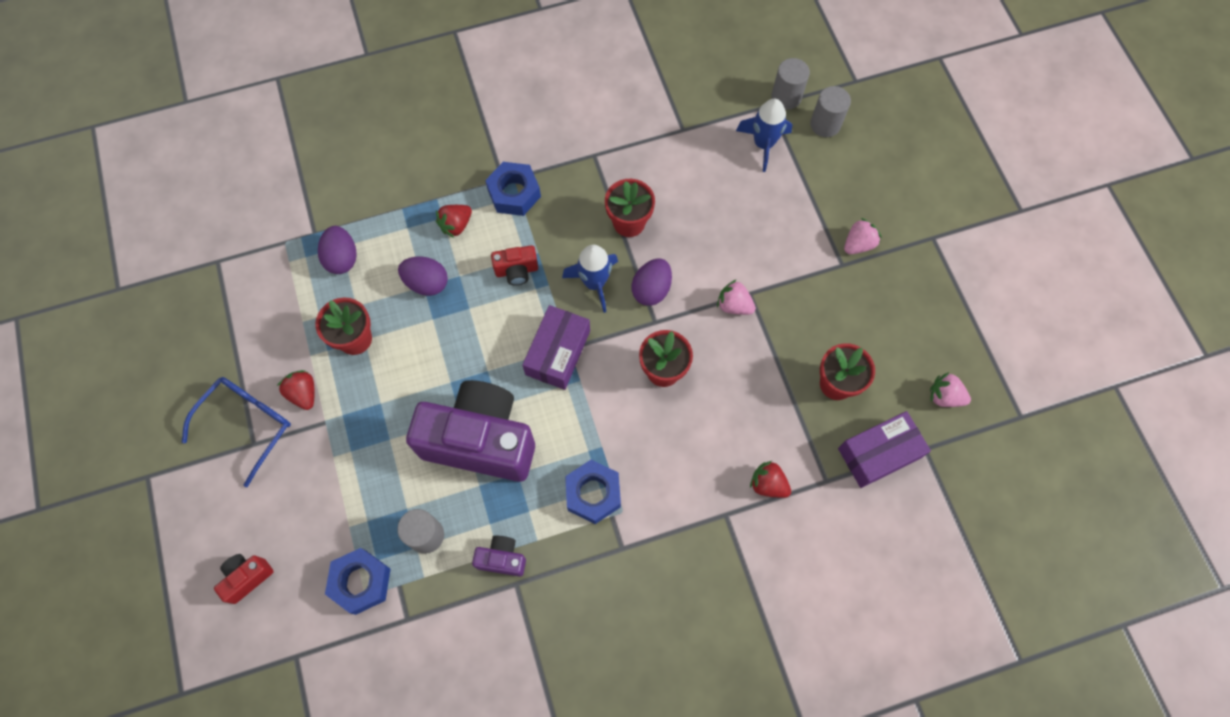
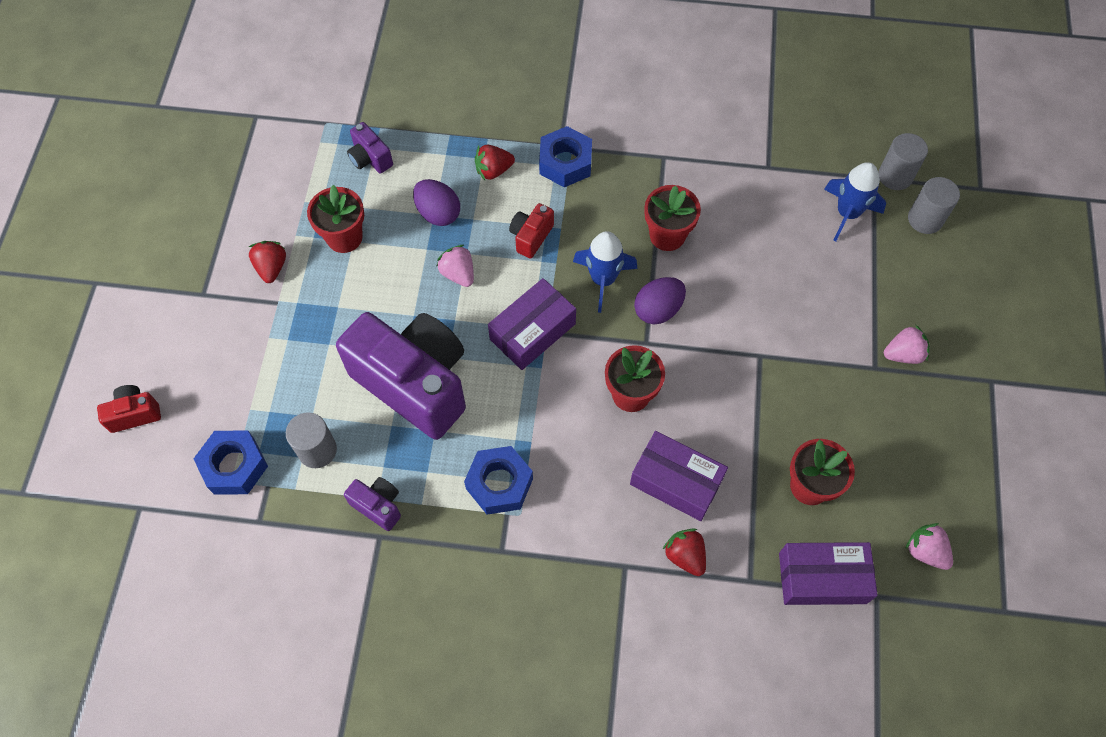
camera: 25 degrees right, 5 degrees down
blue glasses [182,377,291,487] -> none
purple egg [318,226,357,274] -> purple camera [347,122,393,174]
red camera [491,245,538,285] -> red camera turned 105 degrees clockwise [509,203,554,259]
pink strawberry [717,279,756,315] -> pink strawberry moved to [436,245,474,287]
none -> purple box [630,431,728,521]

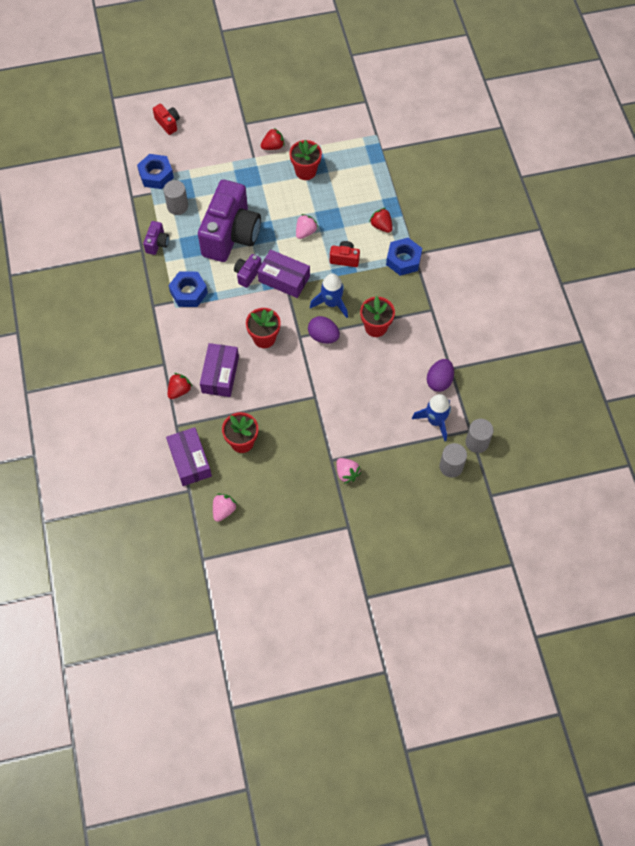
camera: 70 degrees right, 0 degrees up
purple camera [347,122,393,174] -> purple camera moved to [234,254,262,288]
purple egg [413,179,460,226] -> purple egg moved to [427,359,454,392]

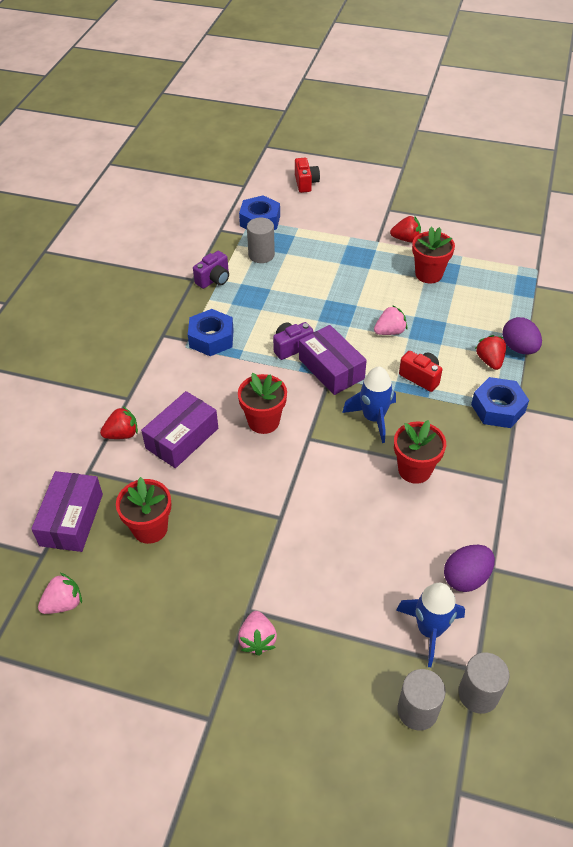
camera: 30 degrees right, 15 degrees down
purple camera [198,180,261,262] -> none
purple egg [308,316,340,344] -> purple egg moved to [502,317,542,354]

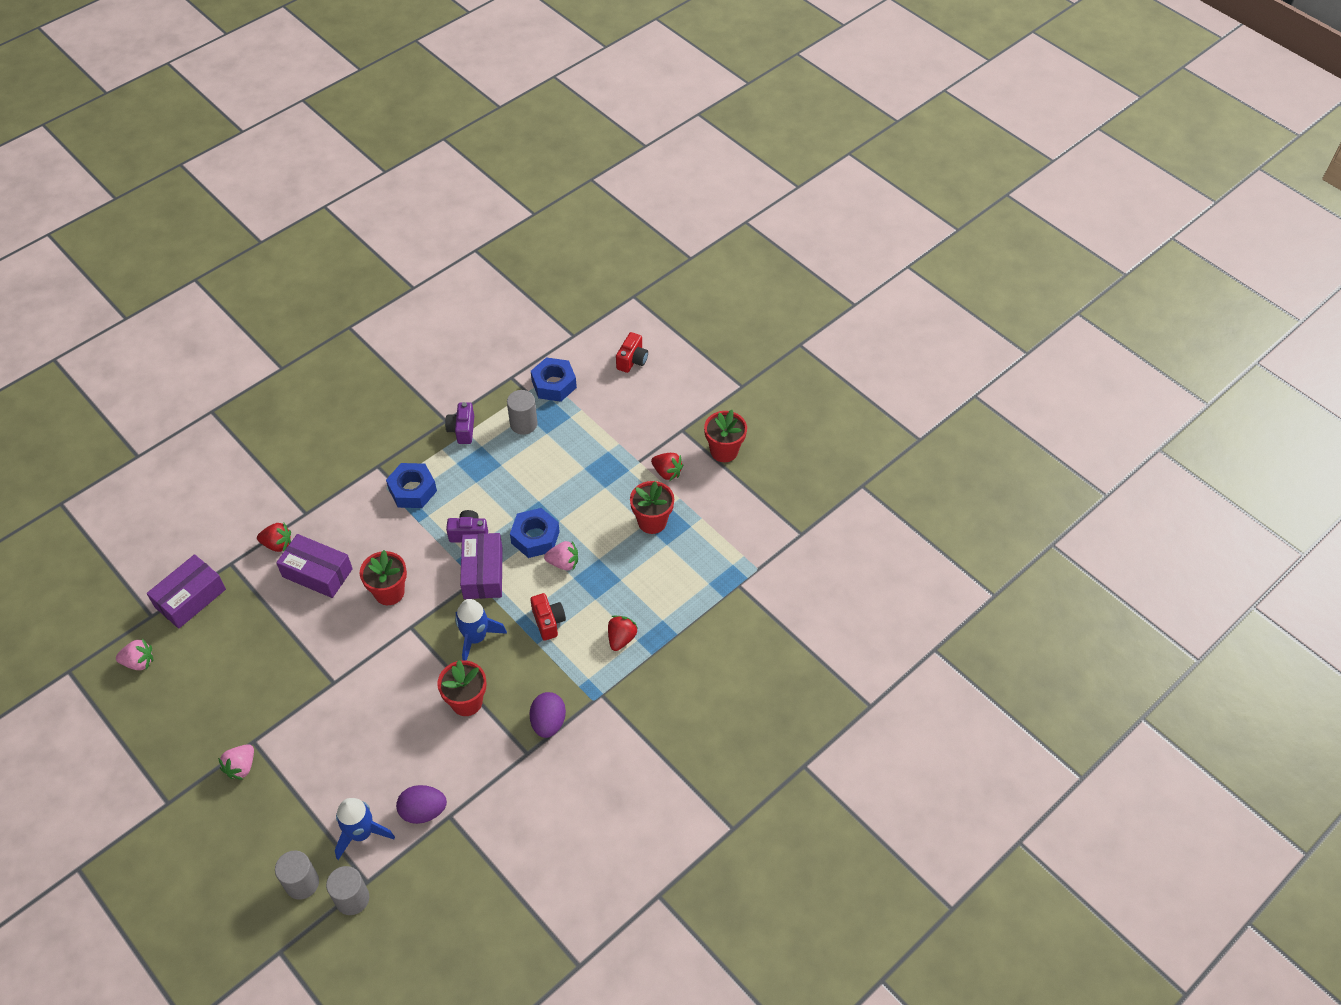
camera: 30 degrees right, 5 degrees up
red flower pot [116,477,171,544] -> red flower pot moved to [704,410,747,462]
purple box [141,391,218,468] -> purple box turned 45 degrees clockwise [276,534,353,598]
purple camera [193,251,229,289] -> purple camera turned 105 degrees clockwise [445,402,474,444]
blue nut [471,377,529,428] -> blue nut moved to [510,508,560,558]
purple egg [502,317,542,354] -> purple egg moved to [530,692,566,738]

